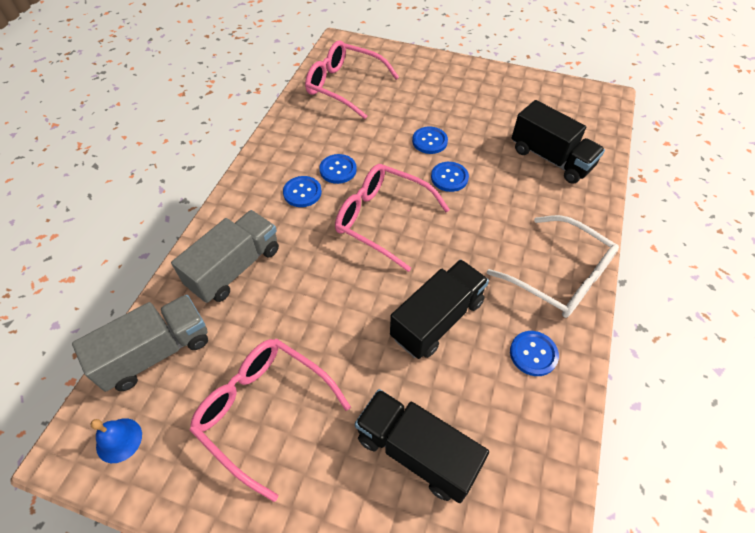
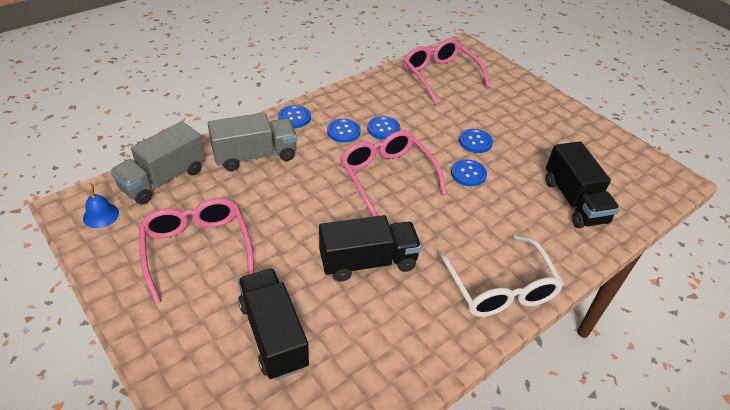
camera: 30 degrees right, 10 degrees down
grey truck [72,295,208,392] -> grey truck turned 135 degrees clockwise [110,121,205,205]
blue button [510,331,559,376] -> blue button moved to [278,105,311,128]

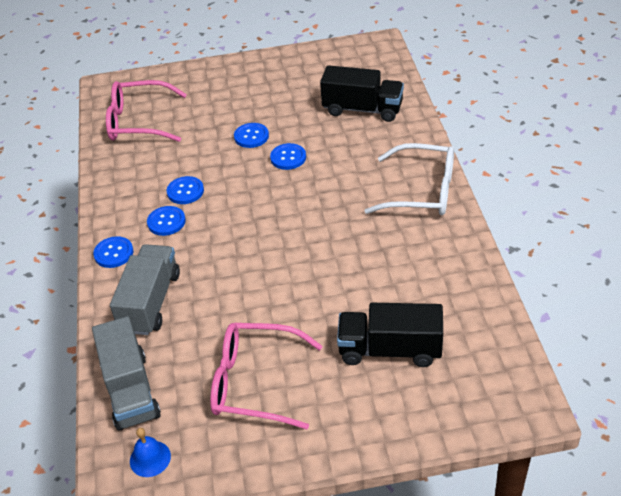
camera: 55 degrees left, 0 degrees up
black truck [319,215,422,282] -> none
pink glasses [340,130,447,217] -> none

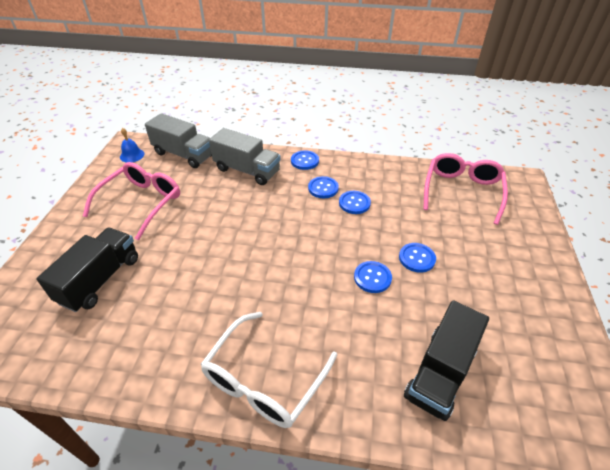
camera: 105 degrees right, 0 degrees up
grey truck [92,316,161,431] -> grey truck turned 150 degrees counterclockwise [145,113,212,168]

